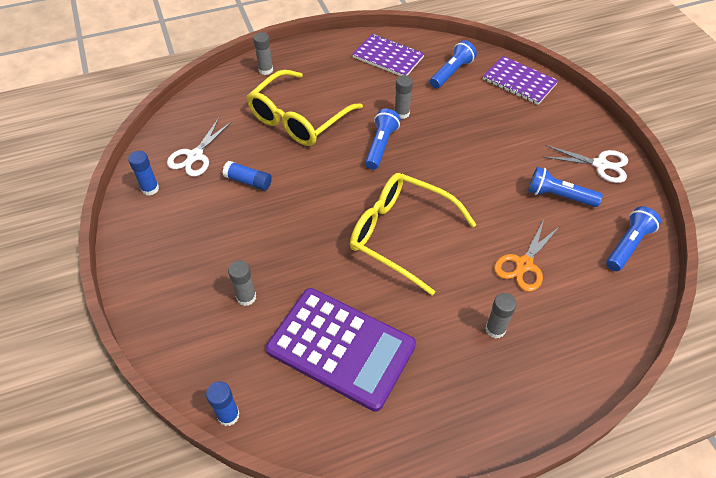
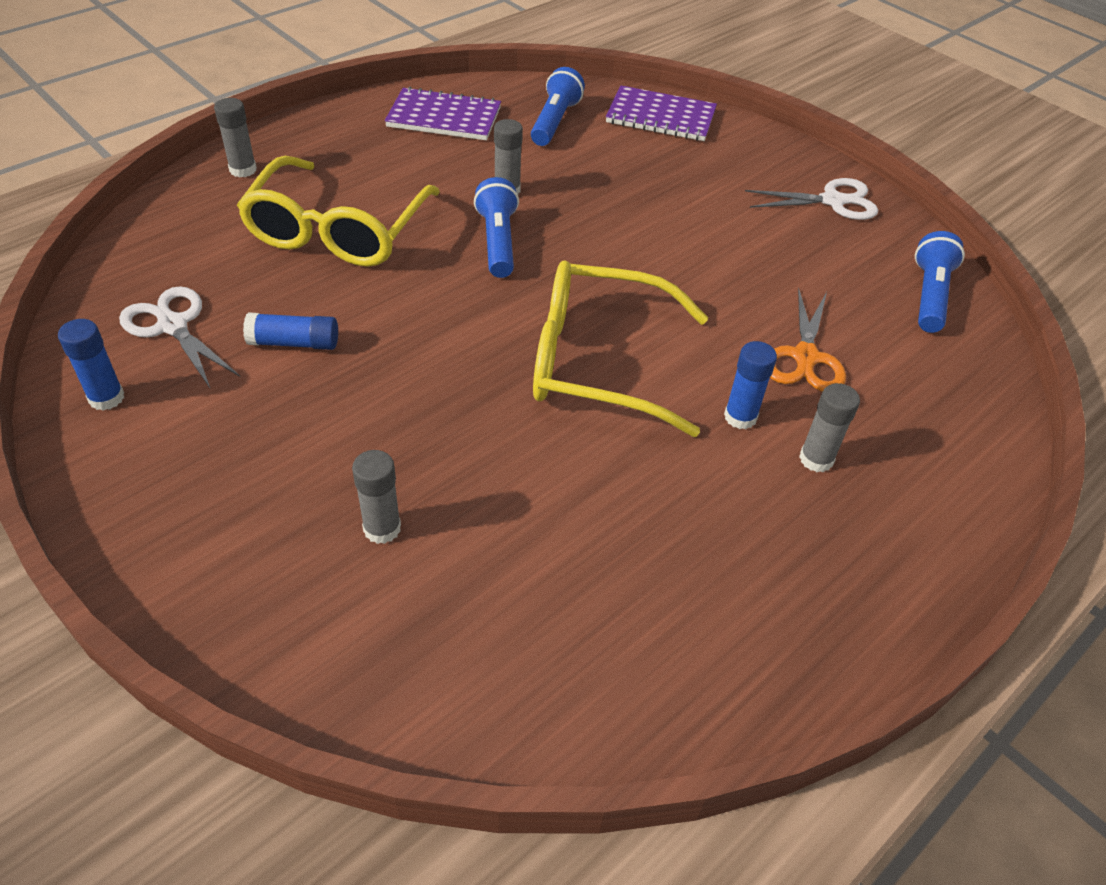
camera: 25 degrees left, 5 degrees down
white scissors [167,118,232,176] -> white scissors turned 135 degrees clockwise [119,286,240,388]
blue glue stick [206,381,240,426] -> blue glue stick moved to [724,341,777,429]
purple calculator [266,288,416,412] -> none
blue flashlight [528,167,603,207] -> none

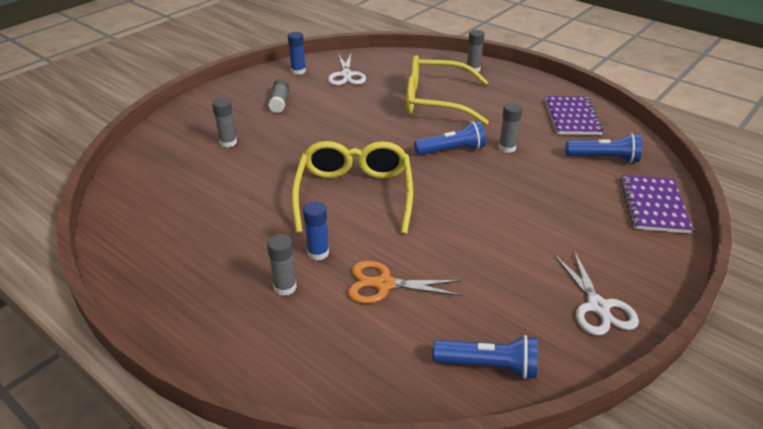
camera: 85 degrees right, 10 degrees down
white scissors [119,286,240,388] -> white scissors turned 135 degrees clockwise [328,53,366,85]
blue glue stick [243,312,338,350] -> none
none -> grey glue stick [268,79,289,113]

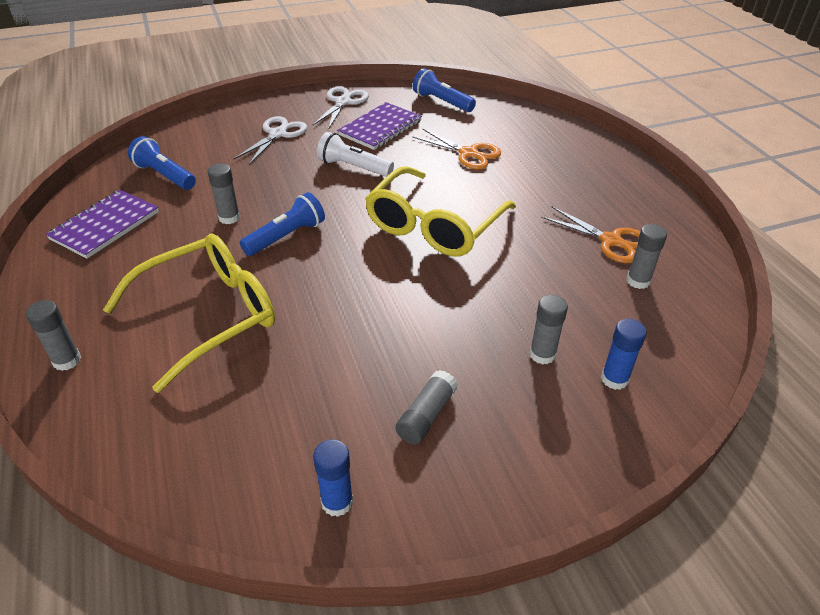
camera: 150 degrees left, 5 degrees up
grey glue stick [267,234,297,296] -> grey glue stick moved to [626,224,667,289]
blue glue stick [303,201,329,260] -> blue glue stick moved to [601,319,647,390]
white scissors [328,53,366,85] -> white scissors moved to [234,116,307,165]
yellow glasses [406,55,489,125] -> yellow glasses turned 75 degrees counterclockwise [103,234,275,393]
blue flashlight [414,121,486,155] -> blue flashlight turned 120 degrees clockwise [240,192,325,256]
purple notebook [620,175,693,234] -> purple notebook moved to [337,102,422,150]
none -> white flashlight [317,132,394,177]
none -> orange scissors [541,207,640,263]

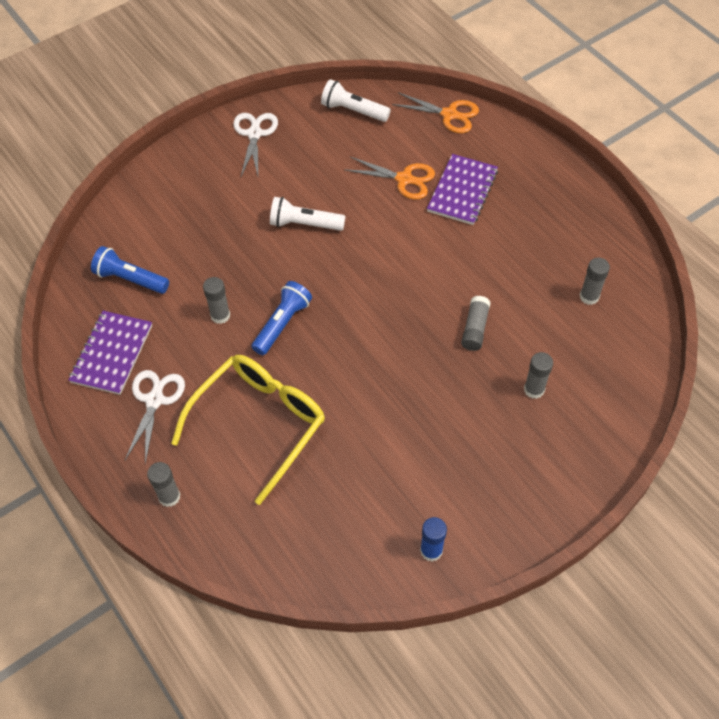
camera: 15 degrees left, 15 degrees up
white scissors [234,116,307,165] -> white scissors moved to [125,370,185,464]
purple notebook [337,102,422,150] -> purple notebook moved to [427,154,498,225]
yellow glasses [365,166,516,257] -> none
grey glue stick [395,370,458,444] -> grey glue stick moved to [461,296,491,351]
blue flashlight [413,68,476,112] -> white flashlight [321,79,391,122]
orange scissors [541,207,640,263] -> orange scissors moved to [392,92,479,133]
blue glue stick [601,319,647,390] -> none

